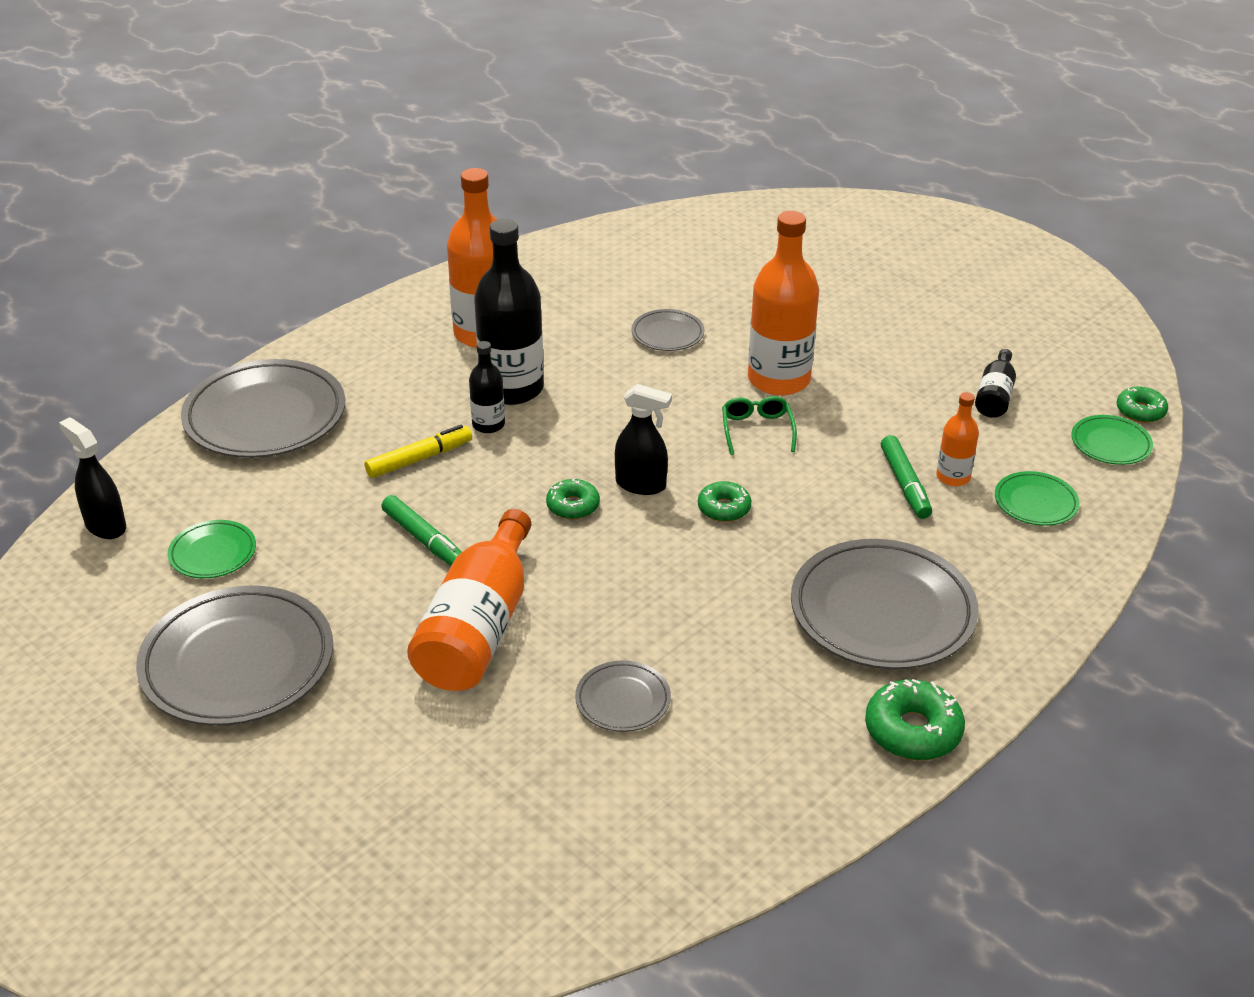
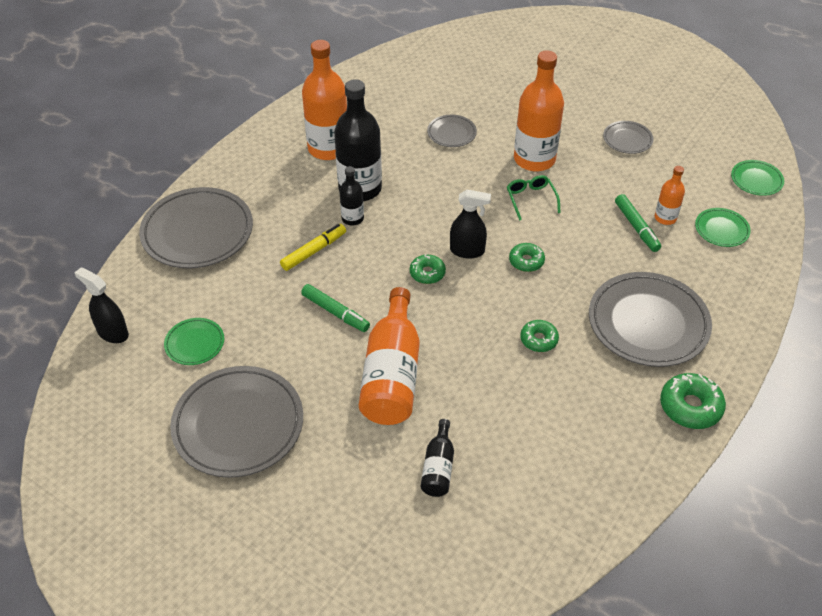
camera: 10 degrees left, 10 degrees up
grey plate [575,660,671,732] -> grey plate moved to [603,121,654,154]
black bottle [975,349,1016,418] -> black bottle moved to [421,419,454,497]
green donut [1117,387,1168,423] -> green donut moved to [520,320,559,352]

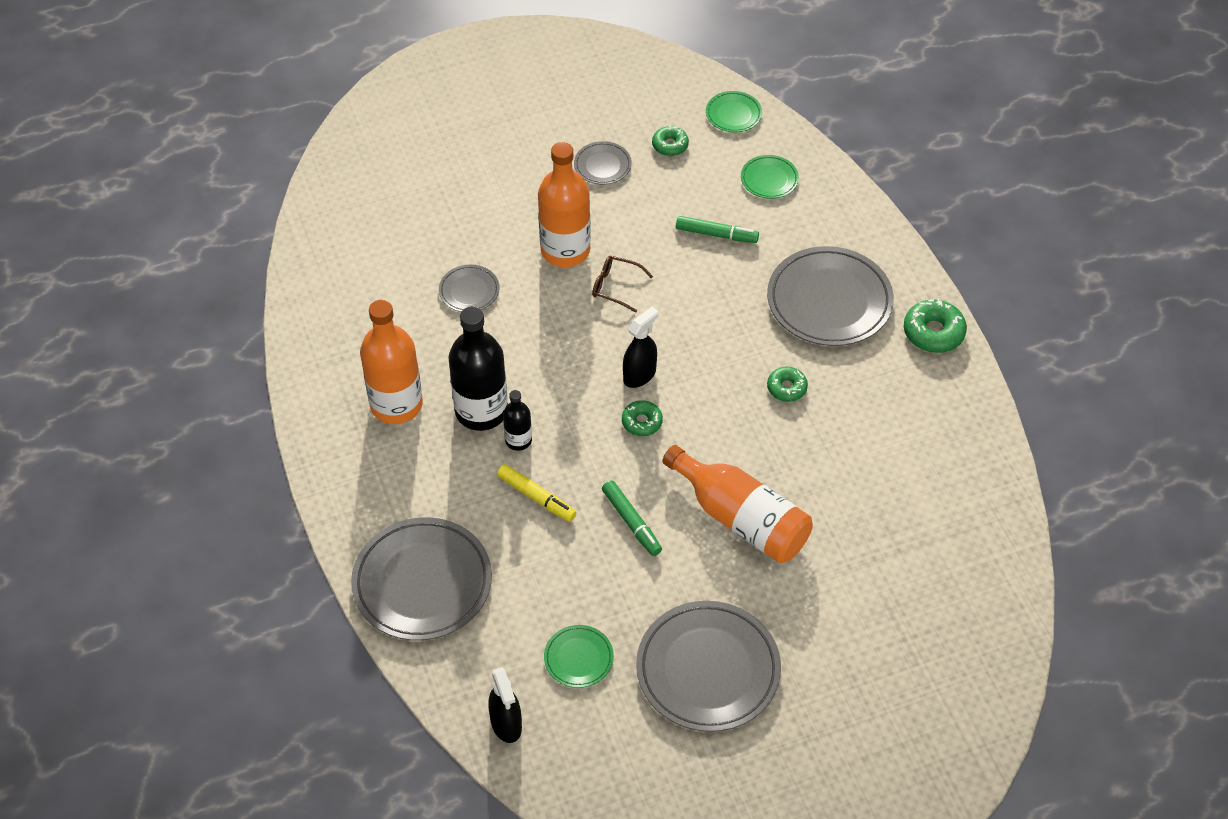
camera: 55 degrees left, 5 degrees up
black spray bottle [74,268,129,343] -> black spray bottle turned 90 degrees counterclockwise [488,667,522,743]
yellow marker [280,224,346,271] -> yellow marker turned 135 degrees clockwise [497,464,576,522]
green marker [301,284,370,332] -> green marker turned 75 degrees clockwise [602,480,662,556]
black bottle [421,419,454,497] -> none
green glasses [507,175,560,221] -> brown glasses [592,256,653,313]
green donut [509,243,545,272] -> green donut moved to [652,126,689,156]
orange bottle [655,166,685,225] -> none

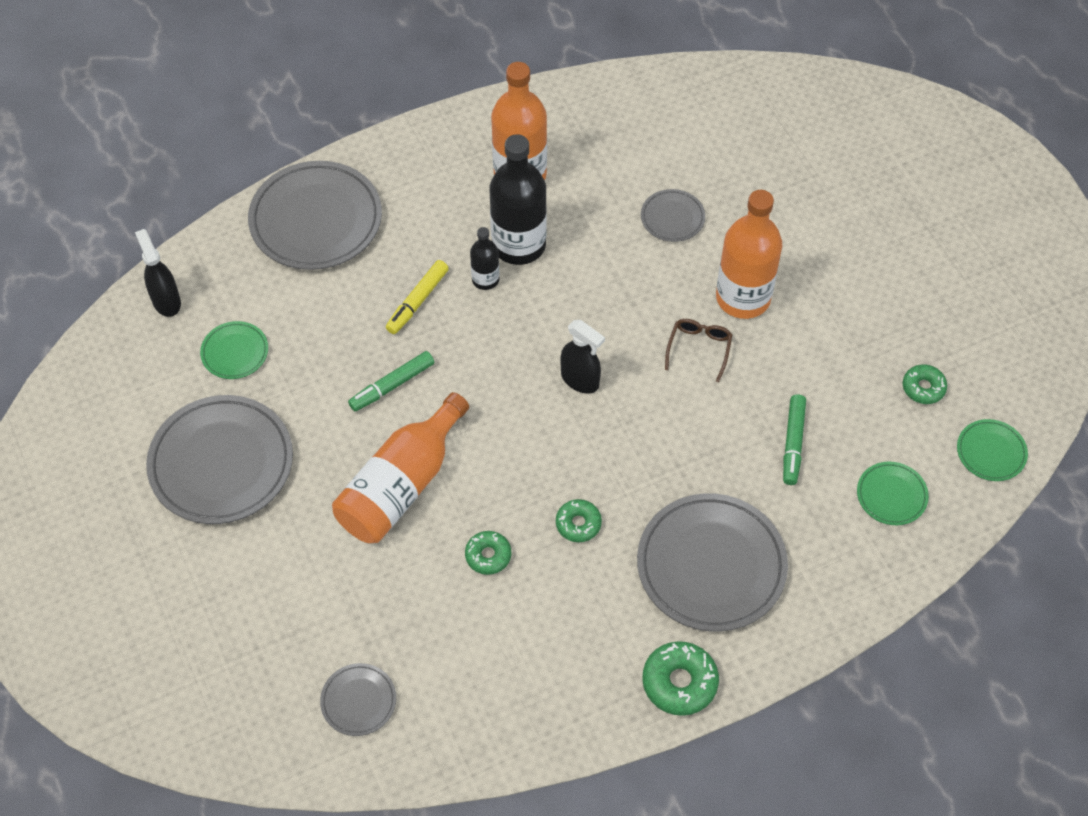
camera: 85 degrees right, 5 degrees up
black spray bottle [488,667,522,743] -> black spray bottle turned 90 degrees clockwise [135,229,181,317]
grey plate [574,141,632,185] -> grey plate moved to [320,663,396,736]
green donut [622,400,663,436] -> green donut moved to [465,531,511,575]

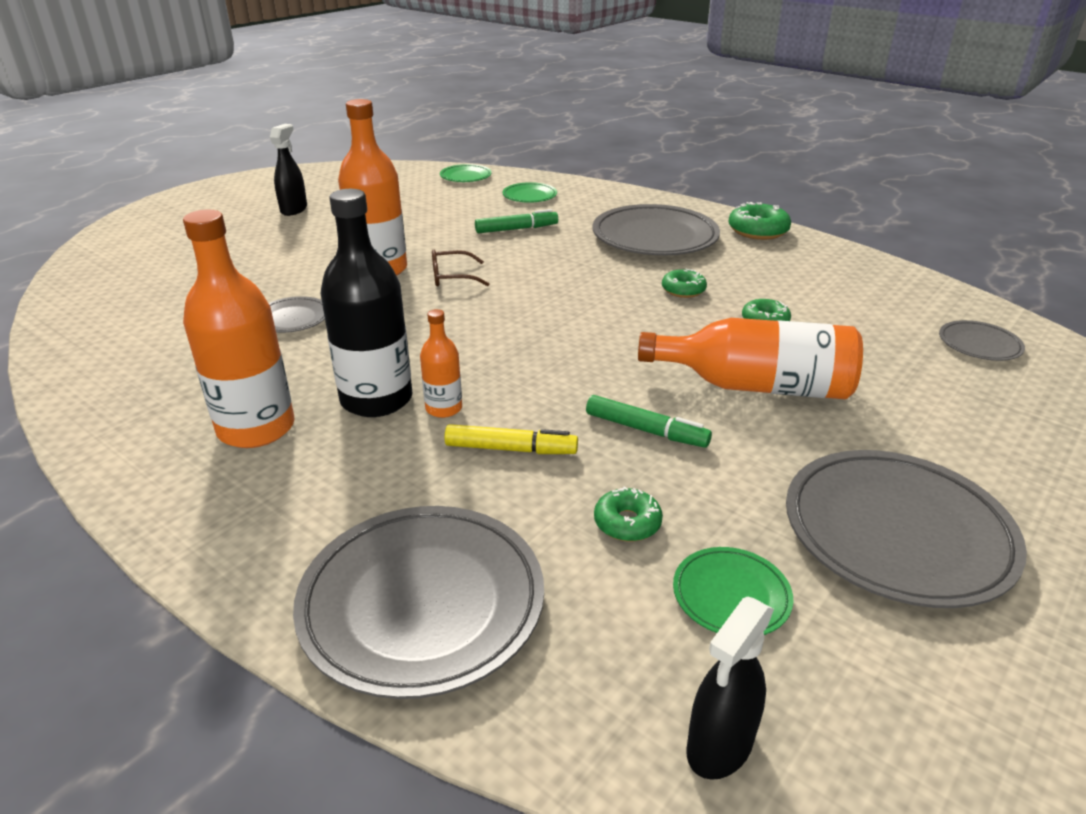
camera: 115 degrees left, 25 degrees down
black bottle [470,227,499,290] -> orange bottle [420,309,462,418]
black spray bottle [560,320,605,394] -> black spray bottle moved to [270,124,307,216]
green donut [903,364,947,404] -> green donut moved to [594,486,663,542]

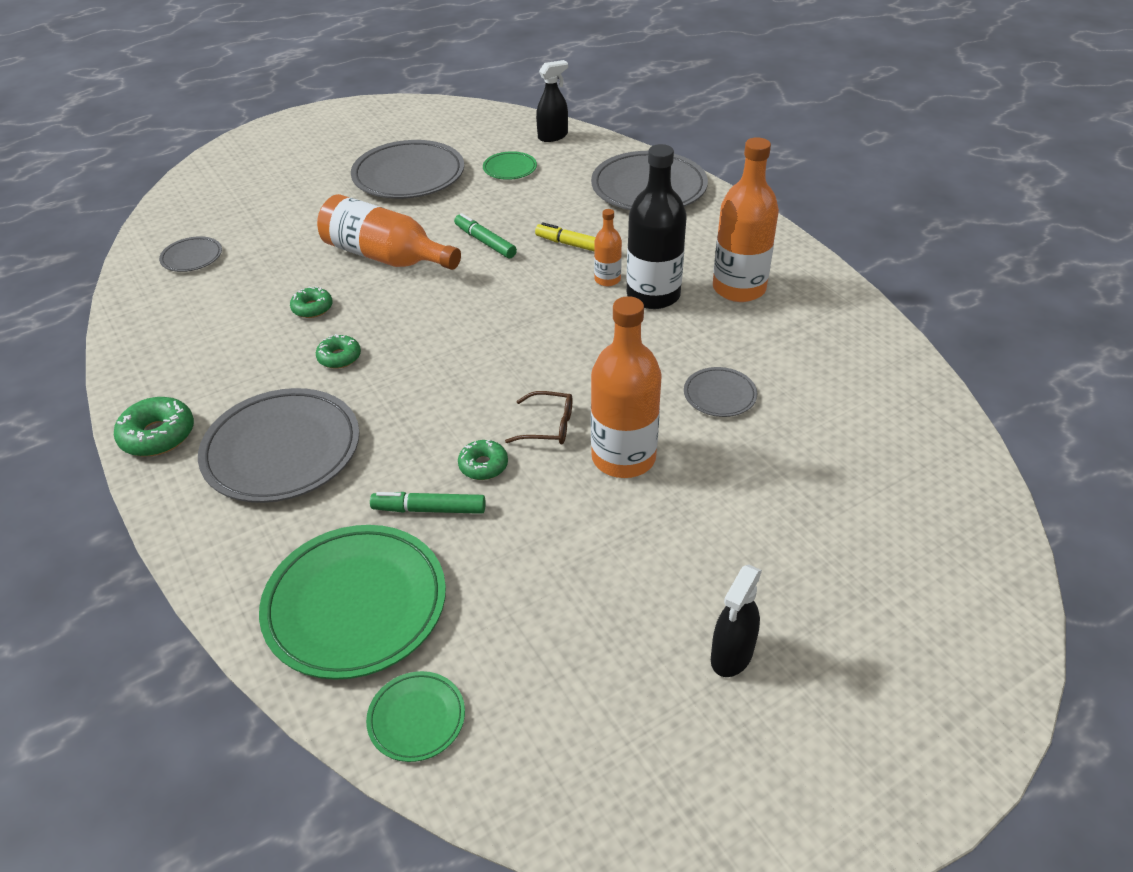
camera: 160 degrees left, 10 degrees up
green plate [503,182,557,203] -> green plate [259,525,446,680], size x2.06
green donut [594,486,663,542] -> green donut moved to [458,440,508,480]

